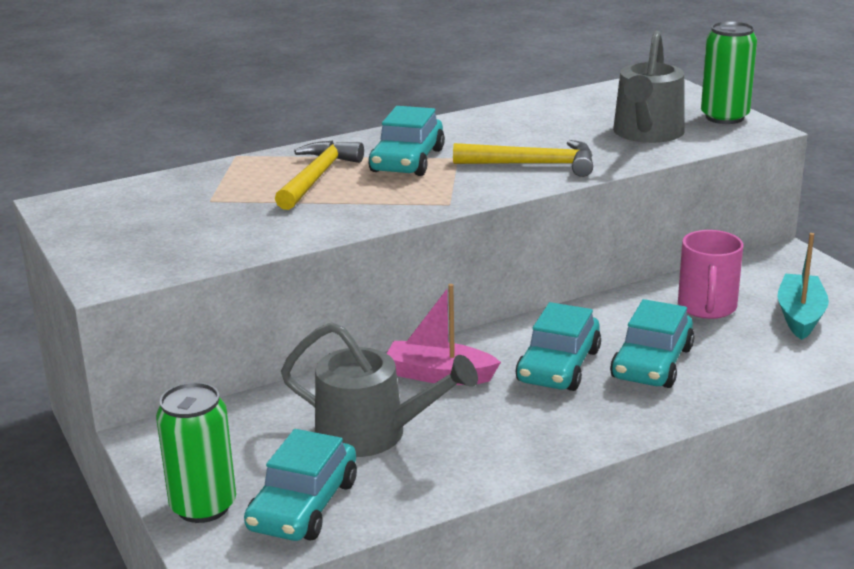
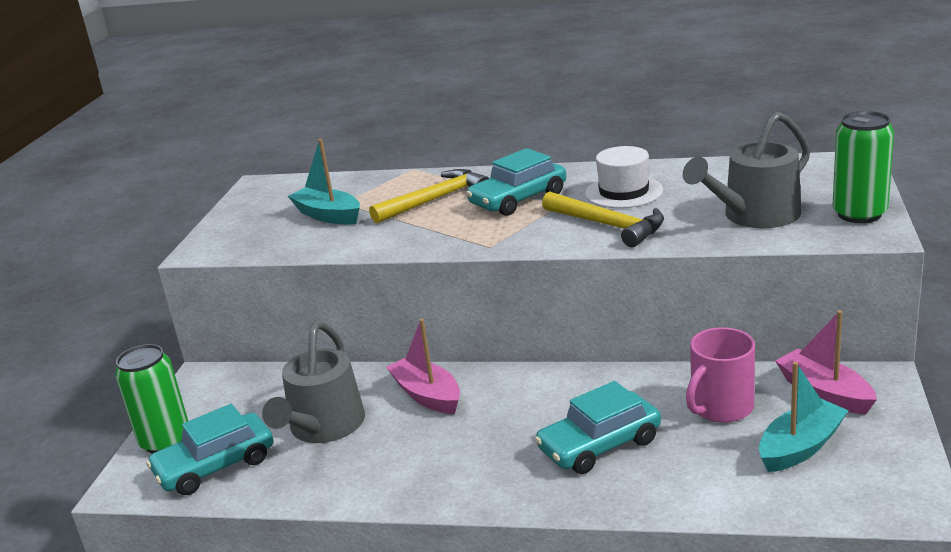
camera: 40 degrees right, 0 degrees up
grey watering can [281,322,478,457] -> grey watering can turned 45 degrees clockwise [262,322,365,443]
turquoise car [515,302,601,391] -> none
none -> turquoise boat [288,139,360,225]
none -> white hat [585,146,663,208]
none -> pink boat [775,310,877,414]

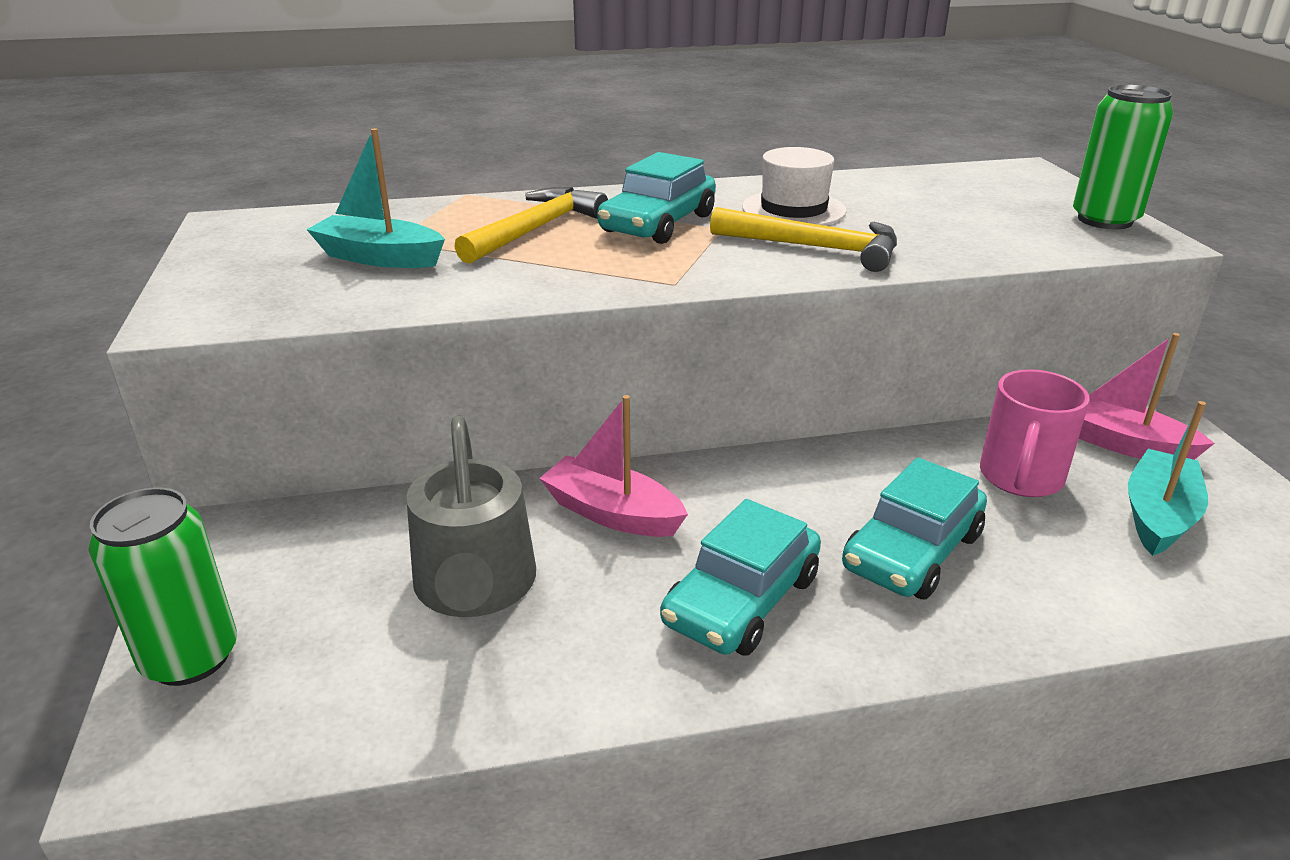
camera: 25 degrees left, 5 degrees up
turquoise car [146,404,273,495] -> turquoise car moved to [660,499,821,656]
grey watering can [683,112,810,228] -> none

